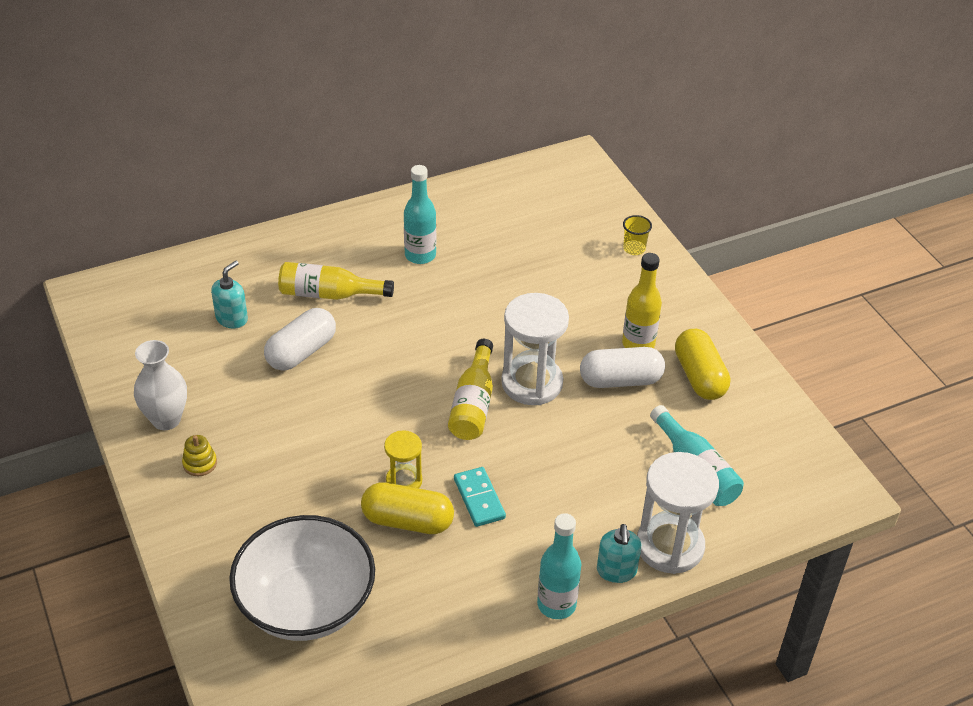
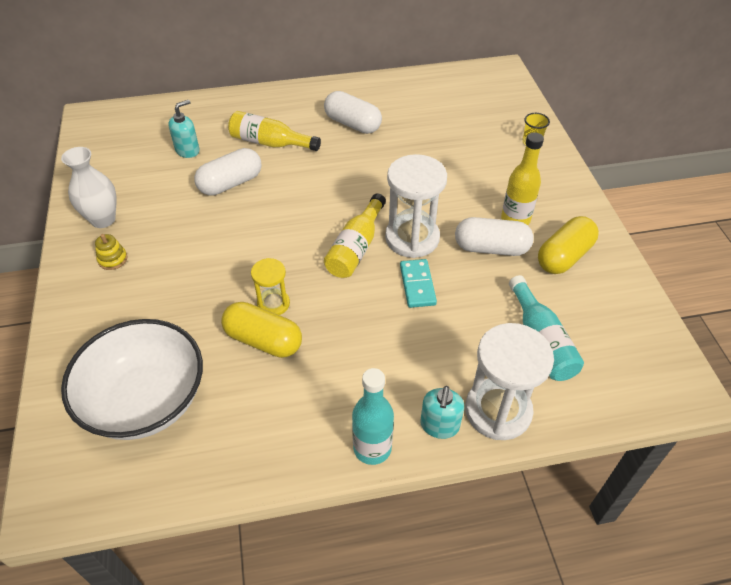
camera: 15 degrees right, 5 degrees up
turquoise bottle [404,165,436,264] -> white capsule [324,91,382,134]
turquoise domino [454,467,506,527] -> turquoise domino moved to [400,259,437,308]
yellow capsule [675,329,730,400] -> yellow capsule turned 45 degrees clockwise [538,216,599,274]

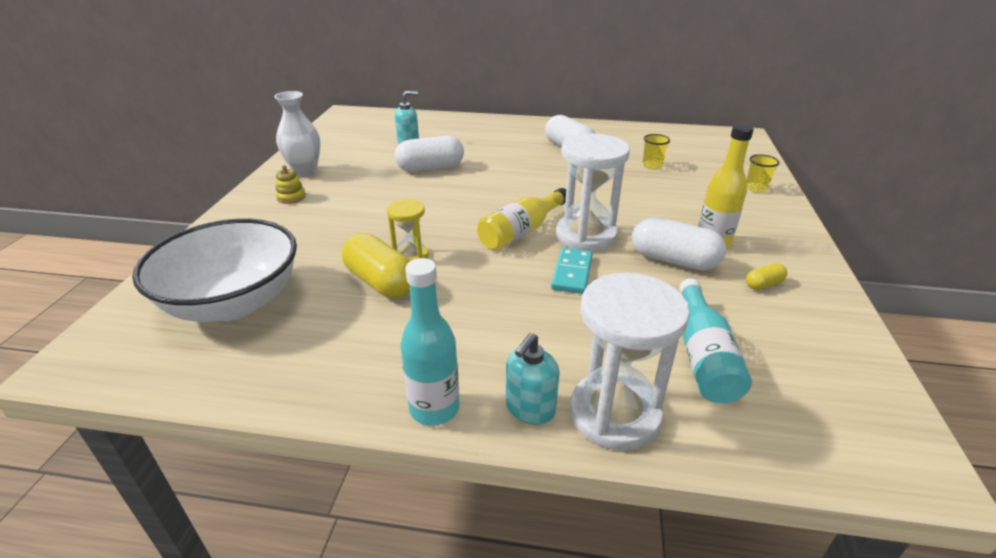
camera: 20 degrees right, 15 degrees down
yellow bottle [228,111,321,151] -> none
yellow capsule [538,216,599,274] -> yellow capsule [746,263,787,290], size x0.48
none -> yellow cup [642,134,670,169]

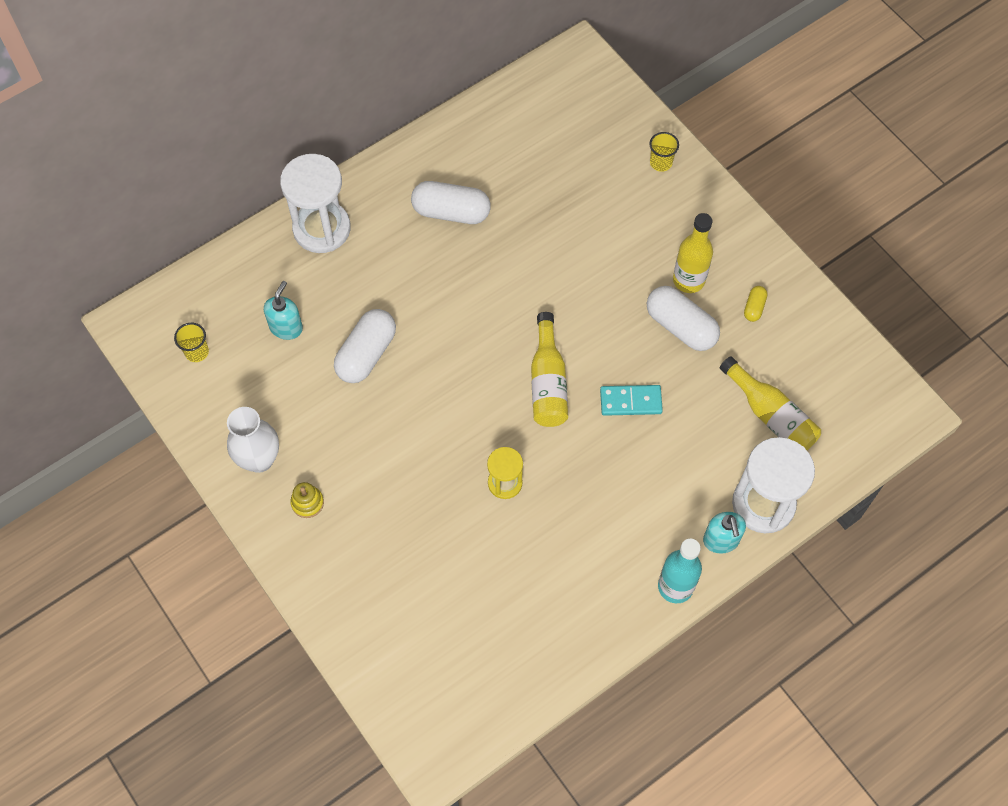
camera: 45 degrees left, 30 degrees up
white bowl [132,219,297,322] -> none
yellow capsule [342,233,411,298] -> none
turquoise domino [551,248,593,294] -> turquoise domino turned 60 degrees counterclockwise [600,385,663,416]
white hourglass [556,133,630,251] -> white hourglass moved to [280,154,351,253]
white capsule [632,217,726,271] -> white capsule turned 60 degrees clockwise [647,286,720,351]
yellow cup [642,134,670,169] -> yellow cup moved to [174,323,209,362]
turquoise bottle [679,278,752,403] -> yellow bottle [720,356,821,450]

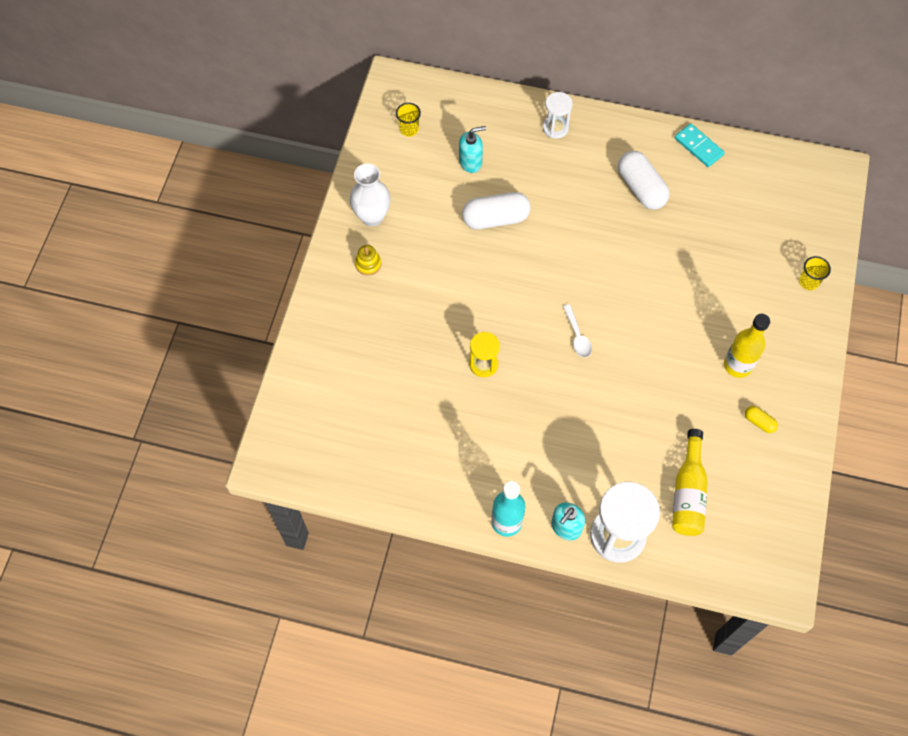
camera: 50 degrees right, 0 degrees up
white hourglass [280,154,351,253] -> white hourglass [543,92,573,139], size x0.55
yellow bottle [531,312,568,427] -> white spoon [563,304,592,357]
turquoise domino [600,385,663,416] -> turquoise domino moved to [675,123,725,167]
white capsule [647,286,720,351] -> none
yellow capsule [744,286,767,322] -> yellow capsule turned 60 degrees clockwise [745,406,778,433]

